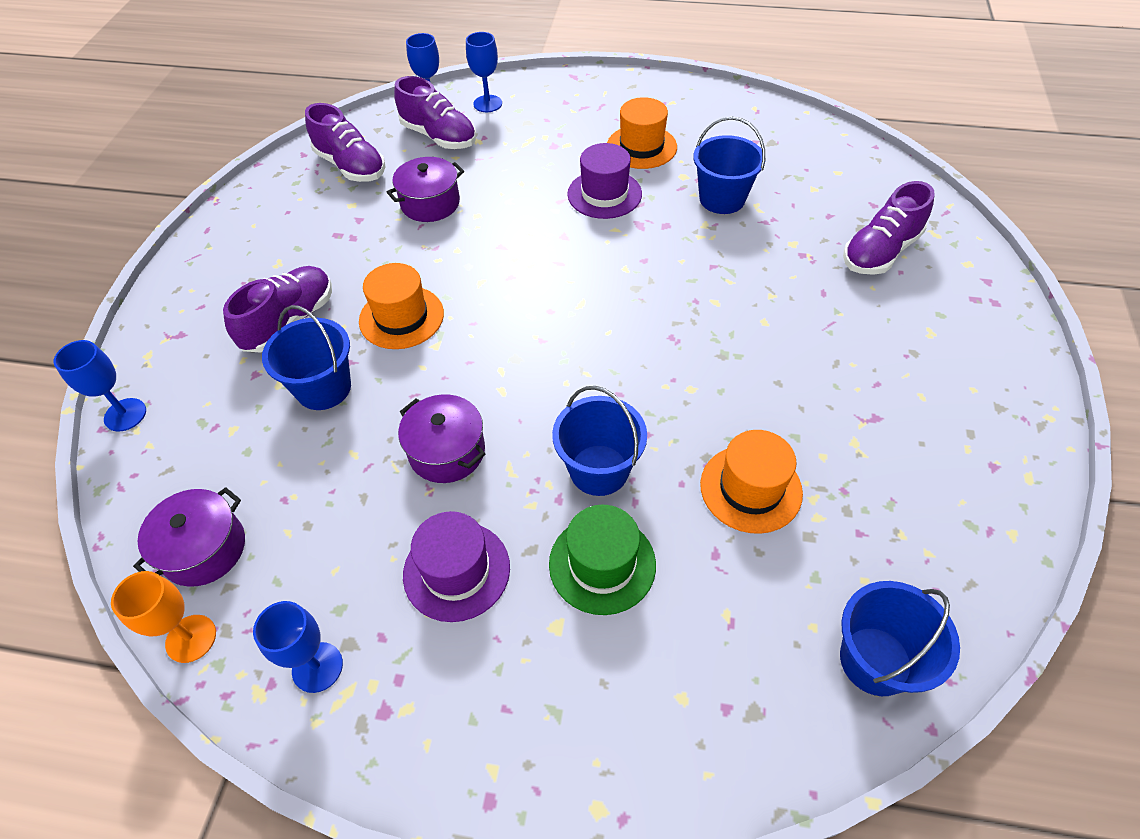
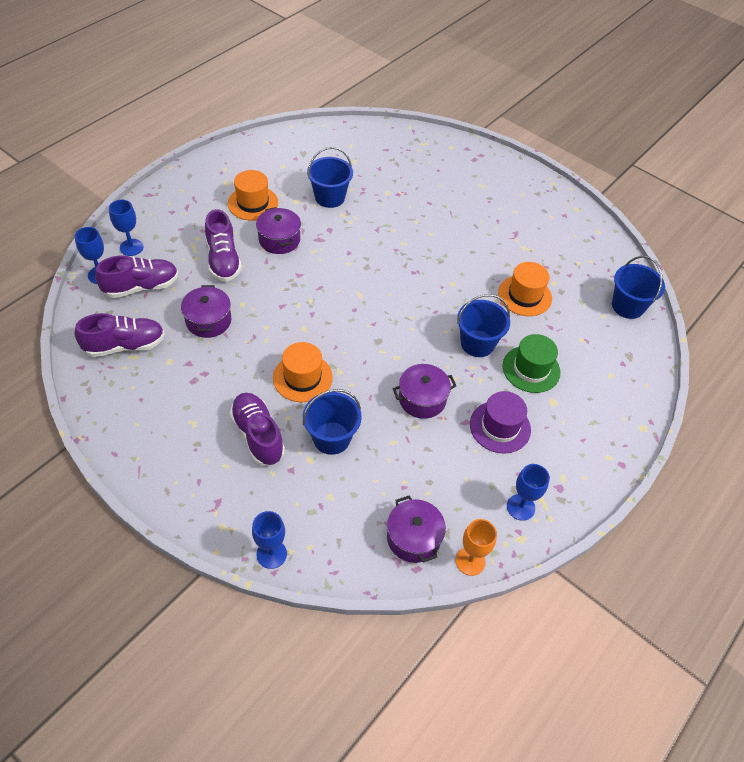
camera: 65 degrees left, 0 degrees up
purple hat [567,143,642,219] -> purple pot [256,207,301,254]
purple shoe [843,181,935,275] -> purple shoe moved to [205,209,242,282]

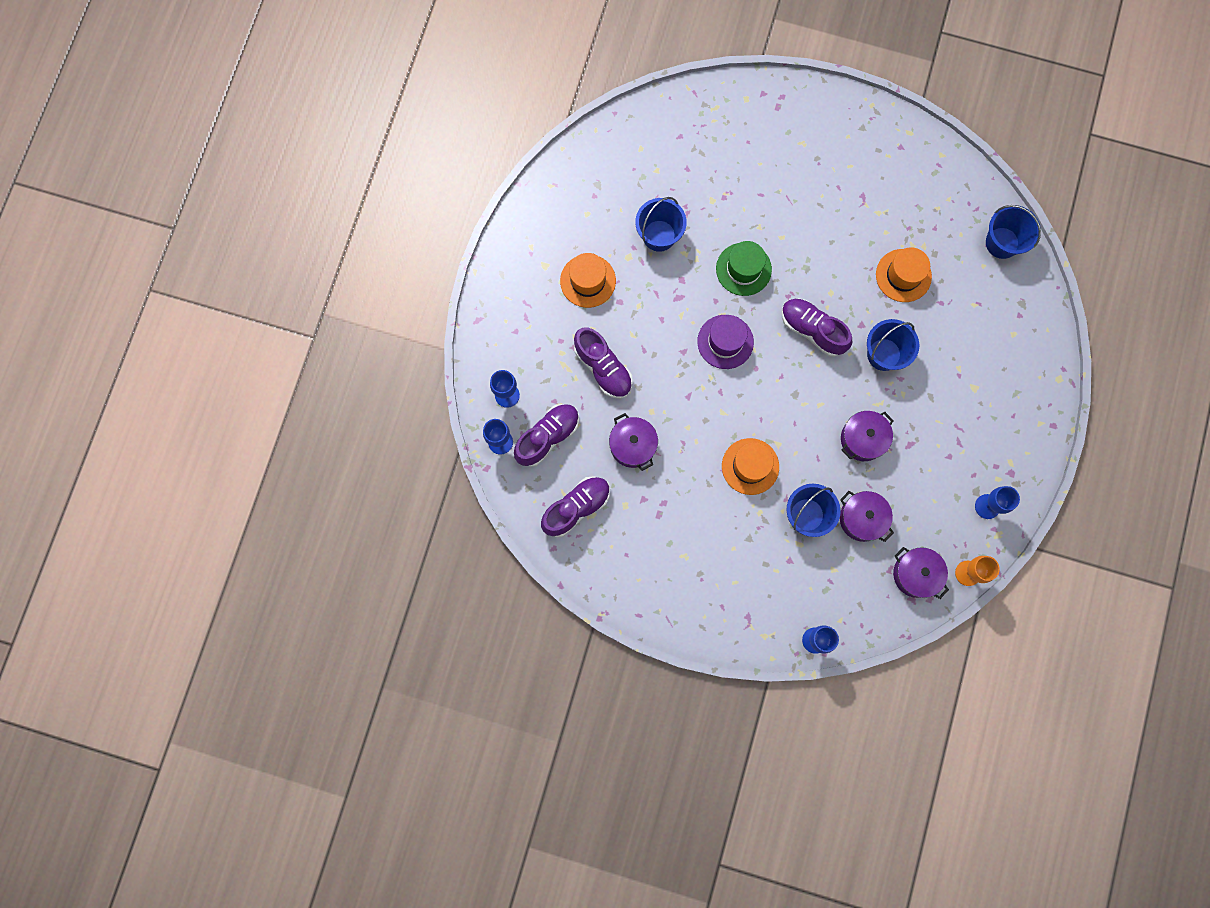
camera: 20 degrees left, 25 degrees up
purple shoe [230,393,285,465] -> purple shoe moved to [782,298,852,357]
purple pot [256,207,301,254] -> purple pot moved to [840,491,894,542]
purple hat [470,391,531,454] -> purple hat moved to [697,315,754,369]
green hat [502,334,561,393] -> green hat moved to [716,241,772,296]

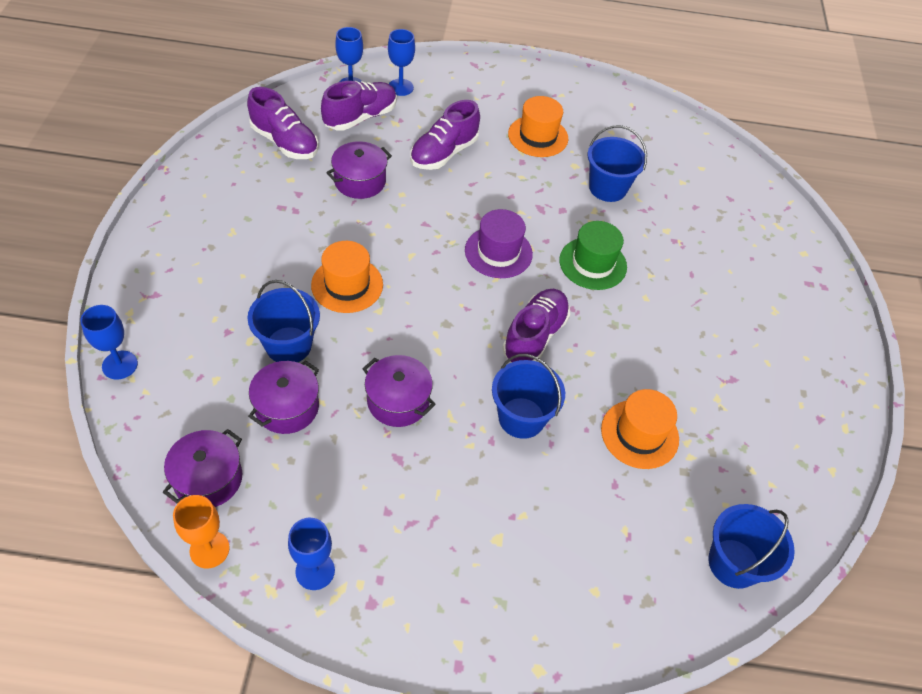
camera: 75 degrees right, 25 degrees down
purple shoe [514,404,579,467] -> purple shoe turned 75 degrees counterclockwise [321,81,397,131]

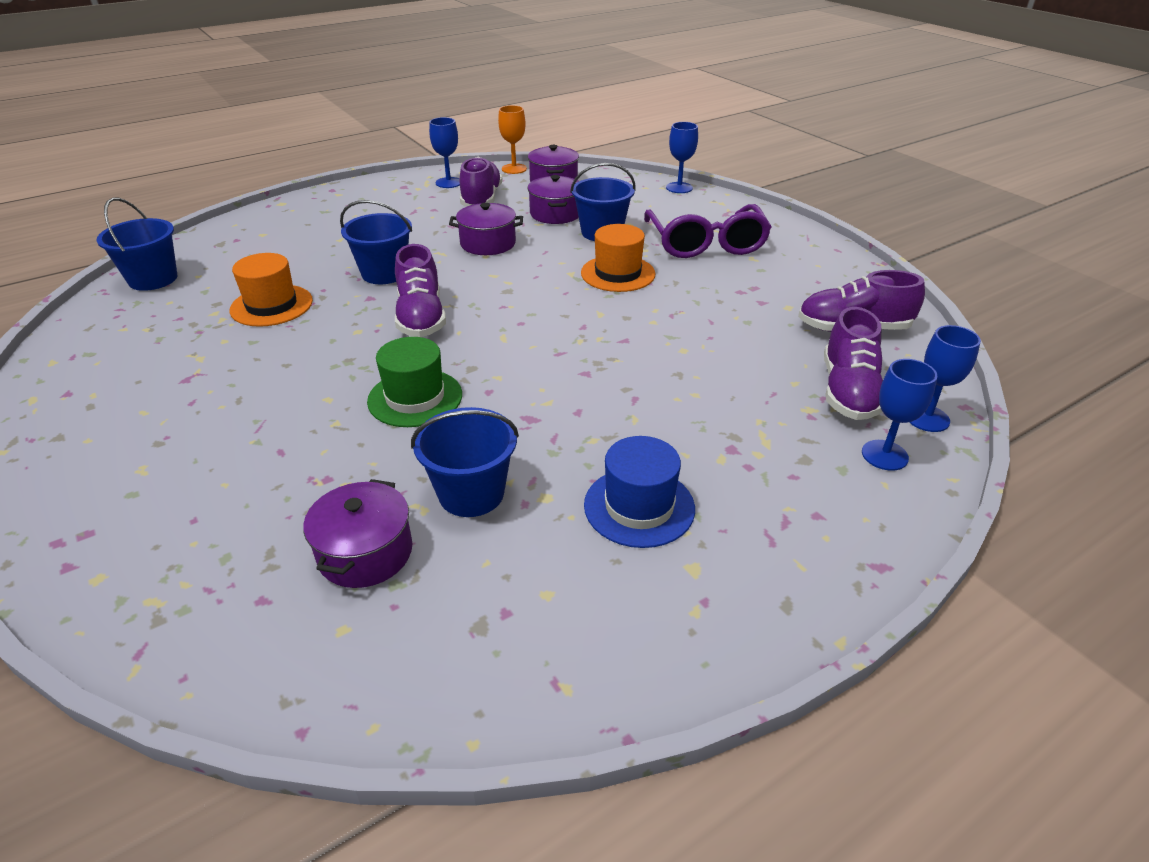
camera: 145 degrees right, 15 degrees down
purple pot [326,141,392,199] -> purple pot moved to [303,479,413,588]
purple shoe [410,100,480,170] -> purple shoe moved to [460,157,503,206]
purple hat [465,209,533,278] -> none
orange hat [508,96,568,157] -> blue hat [584,436,695,548]
none -> purple glasses [644,204,772,258]

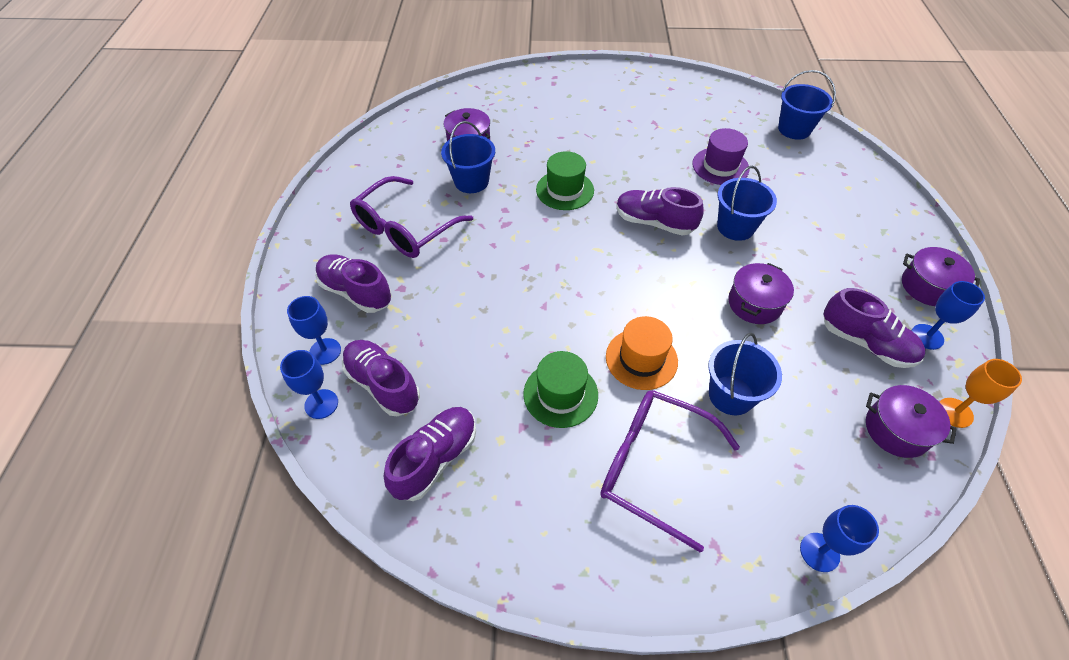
camera: 125 degrees right, 15 degrees up
orange hat [229,253,313,327] -> purple hat [692,128,750,185]
purple pot [528,175,579,224] -> purple pot moved to [902,247,980,306]
blue hat [584,436,695,548] -> purple glasses [350,176,473,258]
none -> purple shoe [315,254,392,313]
none -> green hat [523,351,598,428]

